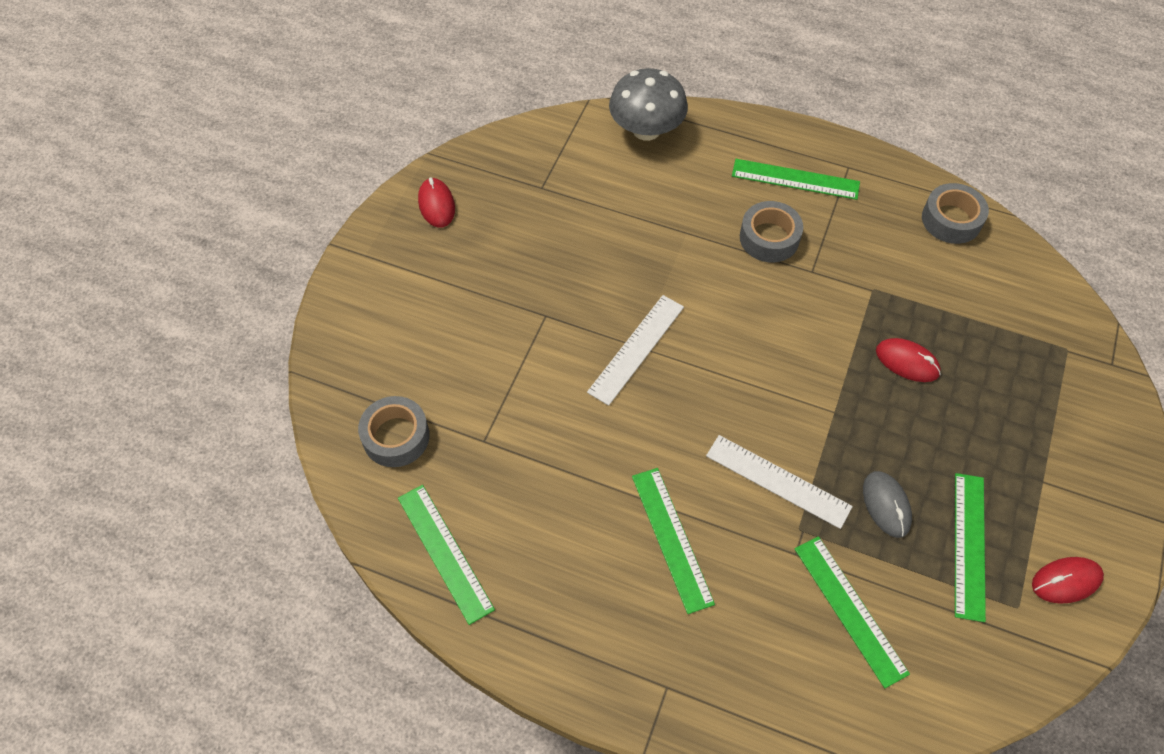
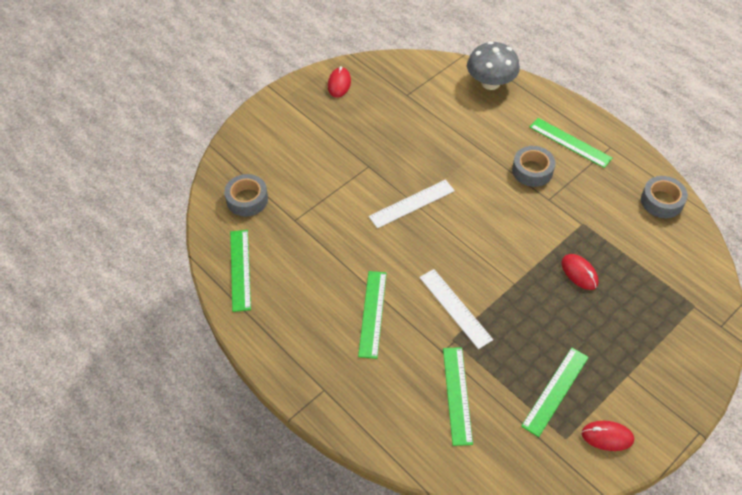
camera: 25 degrees right, 5 degrees down
grey mouse [863,471,912,538] -> none

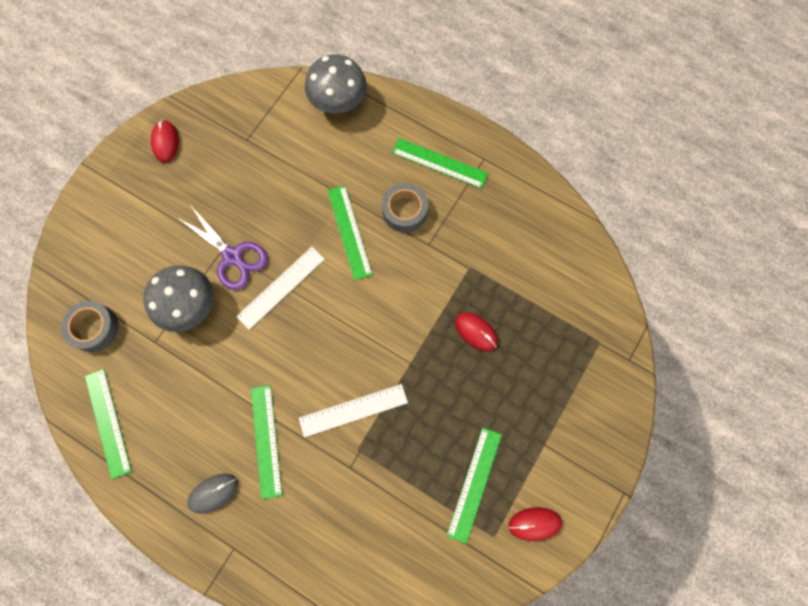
camera: 15 degrees left, 20 degrees up
white ruler [419,269,493,349] -> white ruler turned 60 degrees counterclockwise [299,384,408,437]
green ruler [443,347,473,446] -> green ruler moved to [327,185,373,280]
grey tape [641,176,688,218] -> none
none -> grey mushroom [143,265,213,332]
none -> purple scissors [178,206,268,290]
none -> grey mouse [187,474,238,514]

